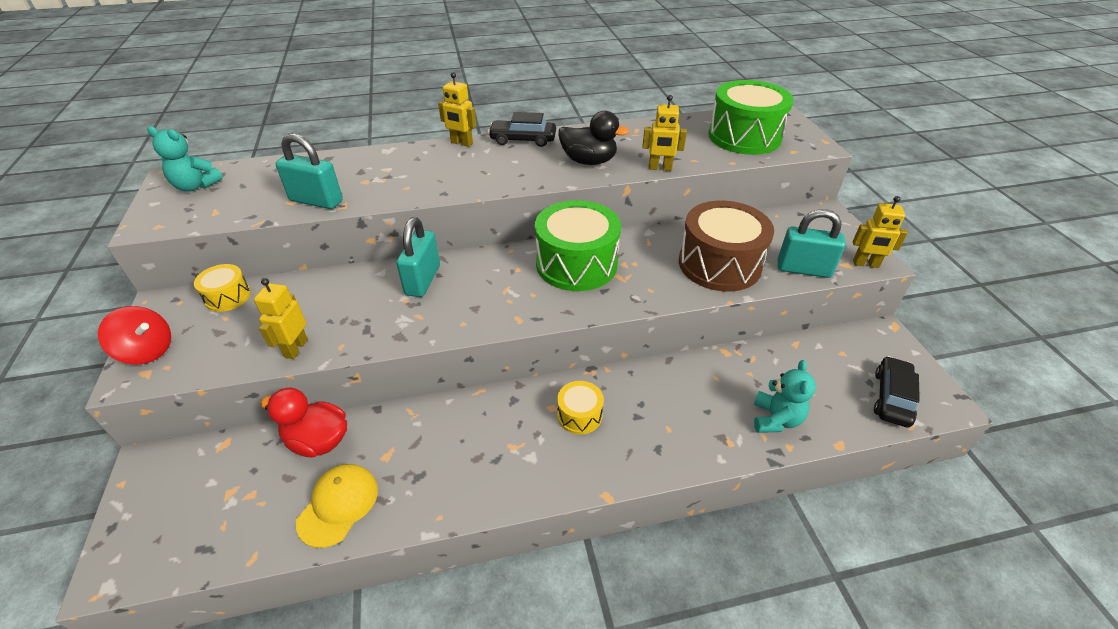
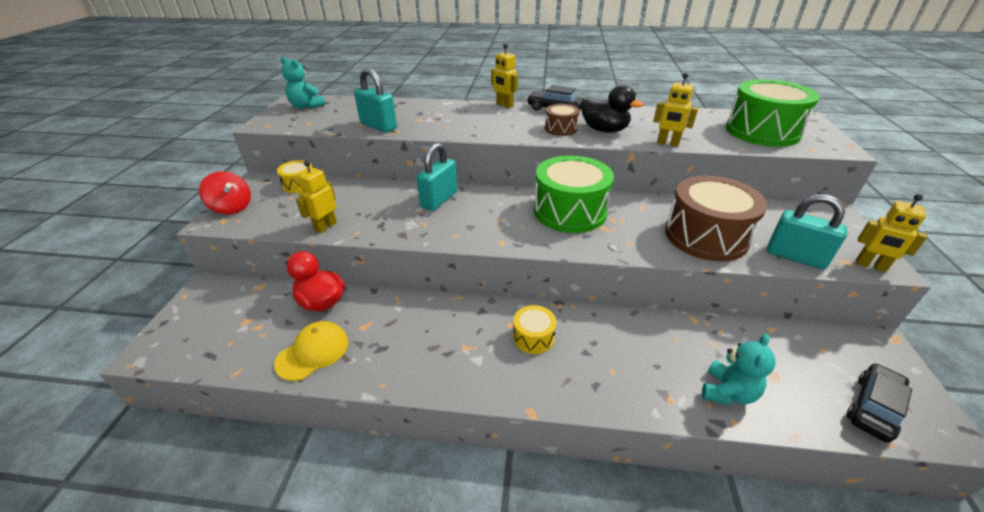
camera: 20 degrees right, 5 degrees down
none -> brown drum [545,104,580,136]

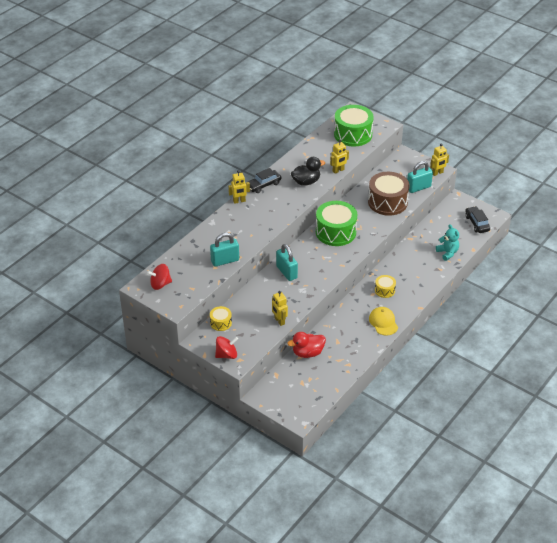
camera: 60 degrees left, 5 degrees up
yellow cap [274,321,348,381] -> yellow cap moved to [369,307,398,336]
turquoise teddy bear [281,56,325,109] -> red spinning top [147,264,172,290]
brown drum [545,104,580,136] -> none

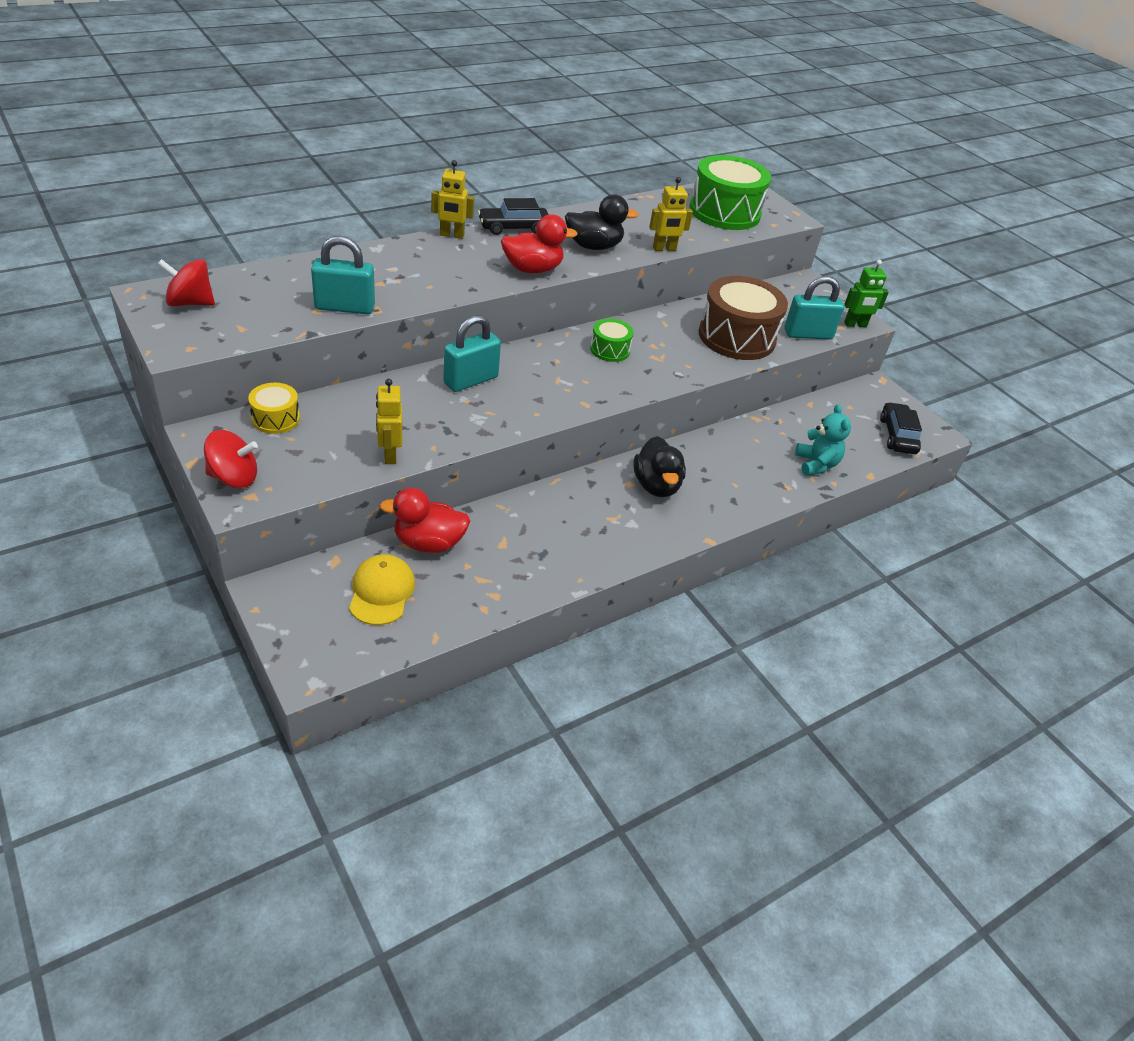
camera: 15 degrees right, 0 degrees up
turquoise padlock [276,244,298,281] -> turquoise padlock turned 60 degrees clockwise [443,315,501,392]
green drum [316,201,357,246] -> green drum [590,319,634,362], size x0.49
yellow cap [369,307,398,336] -> yellow cap moved to [349,554,415,625]
yellow drum [375,275,396,298] -> black duck [633,436,686,497]
yellow robot [430,143,449,176] -> green robot [844,260,889,327]
none -> red duck [501,214,578,274]

